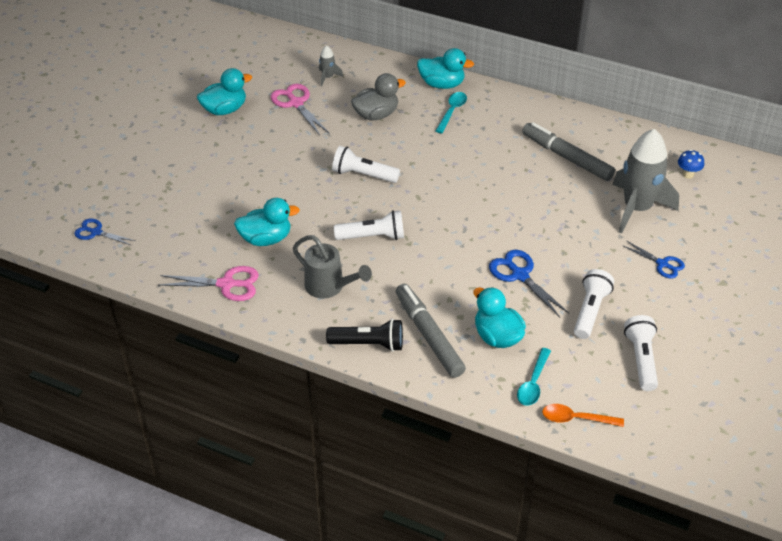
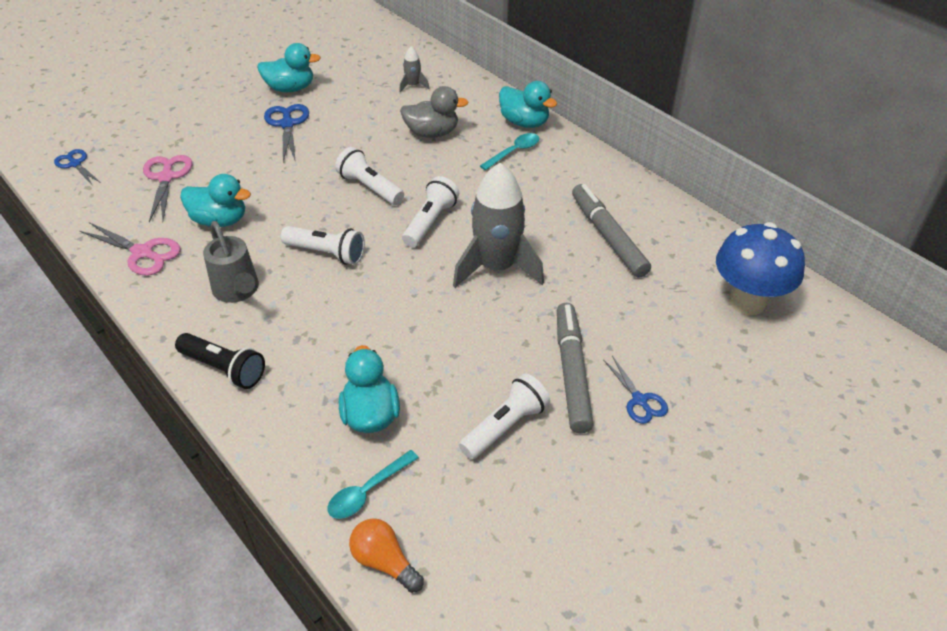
camera: 25 degrees right, 0 degrees up
pink scissors [271,84,329,135] -> pink scissors moved to [143,155,192,222]
grey marker [396,284,466,378] -> grey marker moved to [557,303,594,433]
blue scissors [489,250,569,317] -> blue scissors moved to [264,104,309,162]
orange spoon [542,404,624,427] -> orange light bulb [349,518,424,593]
grey rocket [613,129,679,234] -> grey rocket moved to [453,163,544,288]
white flashlight [624,315,658,391] -> white flashlight moved to [402,176,459,247]
blue mushroom [678,149,704,179] -> blue mushroom [716,222,805,315], size x2.38

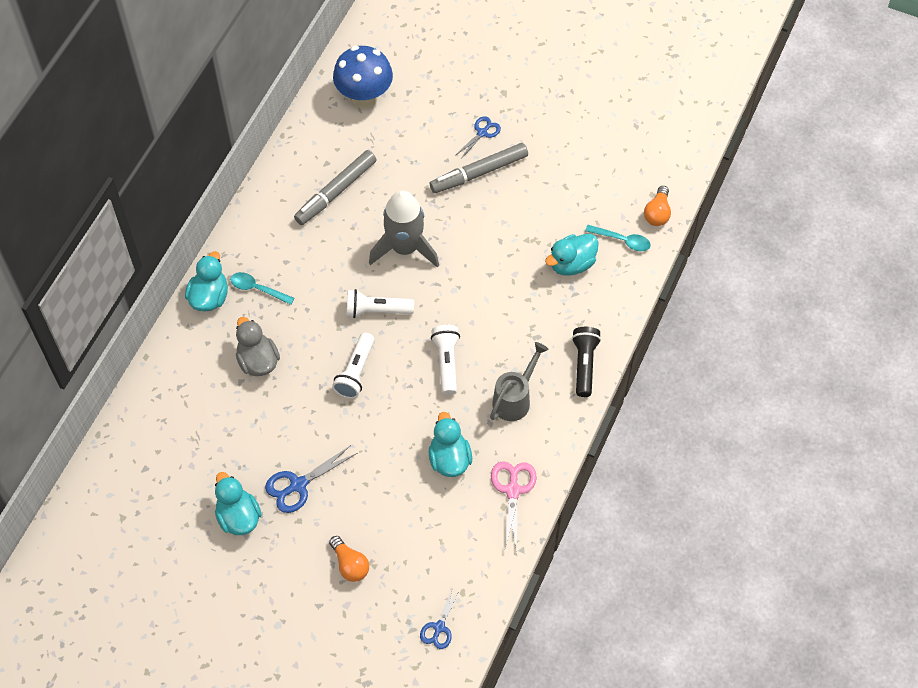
camera: 115 degrees left, 15 degrees up
pink scissors [143,155,192,222] -> none
grey rocket [399,47,429,92] -> none
white flashlight [459,374,550,460] -> none
none -> orange light bulb [329,536,369,582]

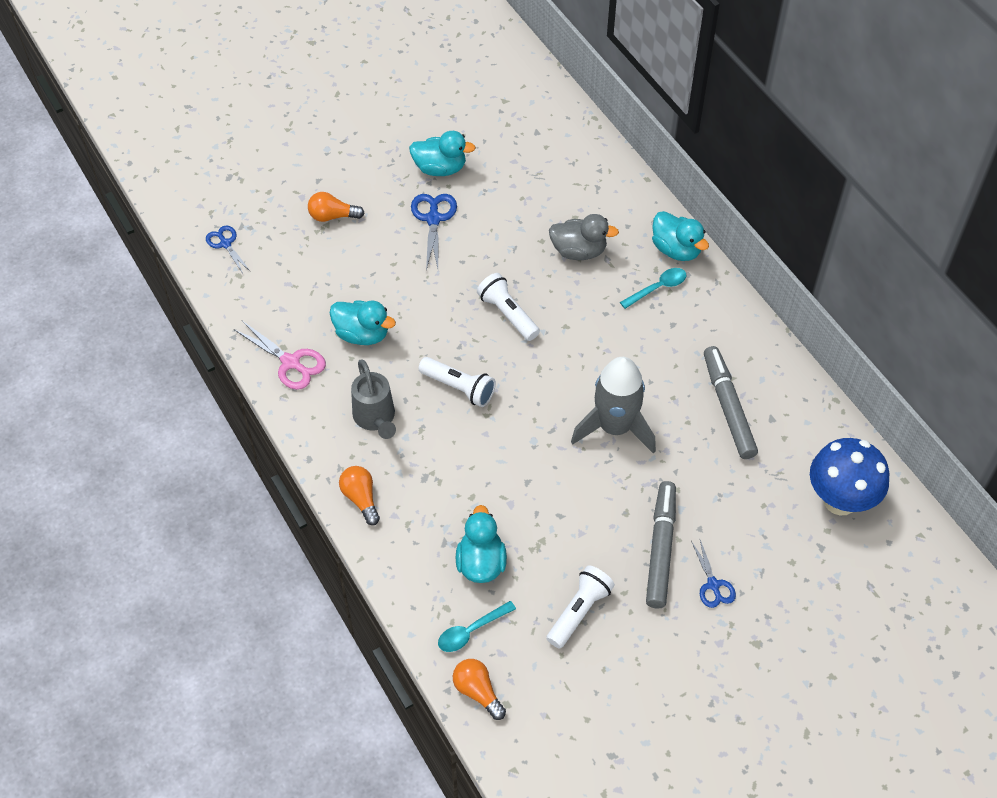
camera: 125 degrees right, 5 degrees down
white flashlight [347,289,414,318] -> white flashlight moved to [546,565,615,649]
black flashlight [572,327,601,397] -> orange light bulb [339,466,380,525]

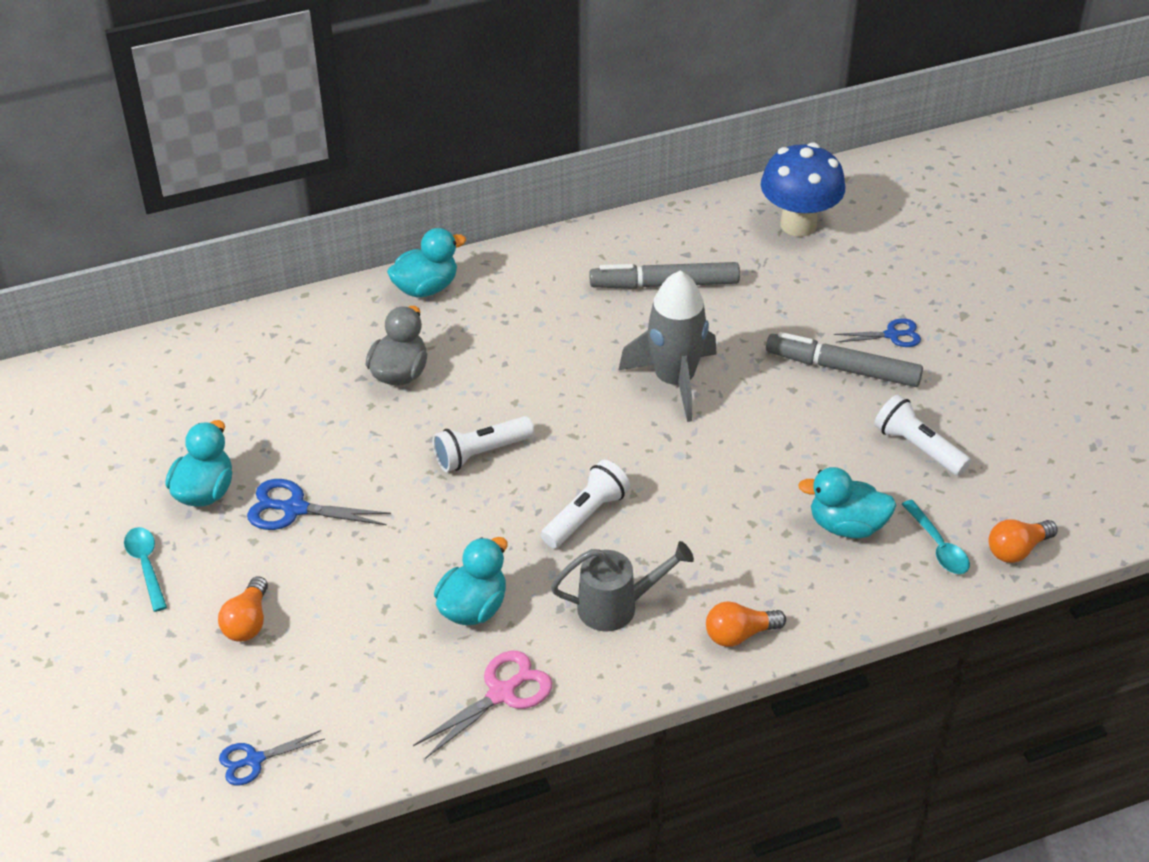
camera: 80 degrees left, 10 degrees down
turquoise spoon [620,268,686,309] -> turquoise spoon moved to [124,527,167,612]

